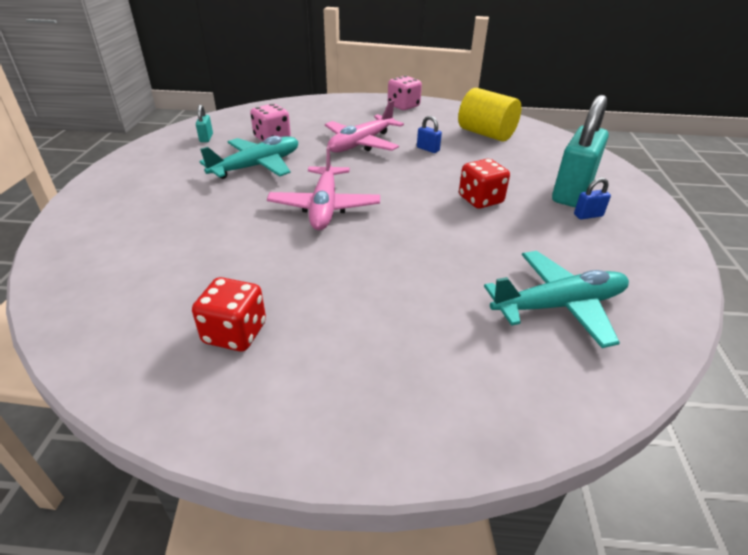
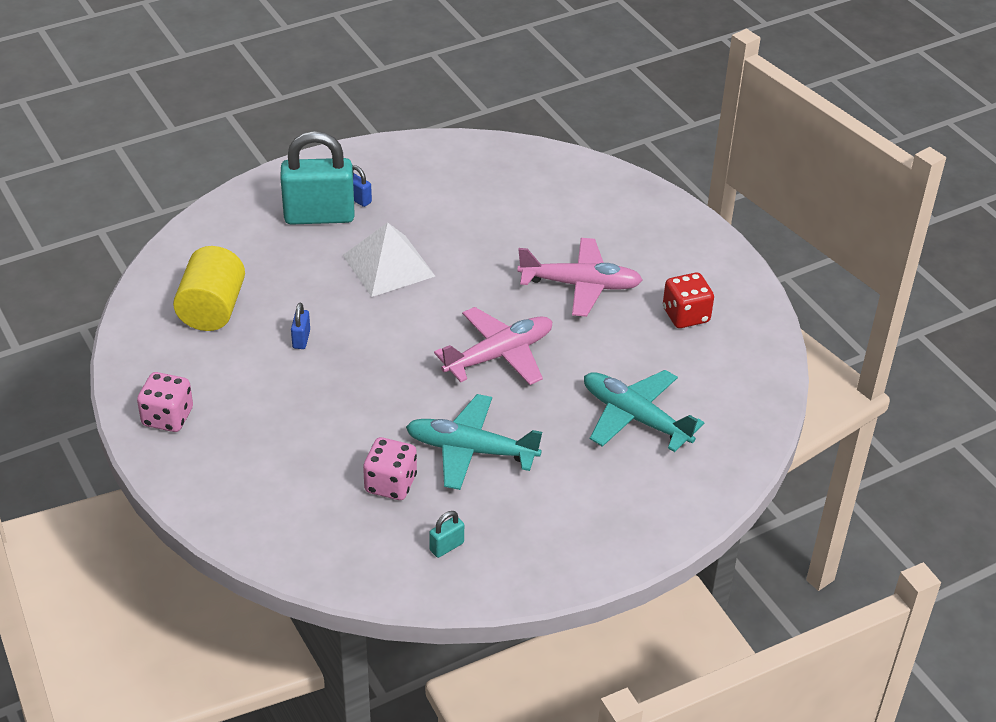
camera: 125 degrees left, 5 degrees up
pink plane [325,100,404,153] -> pink plane moved to [517,238,643,317]
red dice [459,159,510,209] -> white pyramid [343,223,435,297]
turquoise plane [484,251,629,348] -> turquoise plane moved to [584,370,704,452]

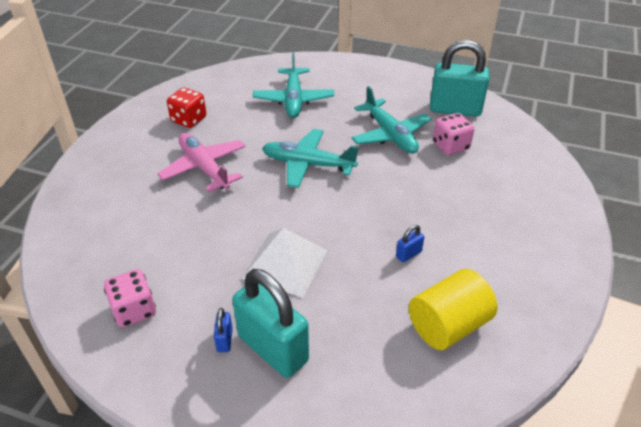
camera: 130 degrees left, 0 degrees up
pink dice [137,372,193,432] -> pink dice moved to [104,269,156,328]
turquoise padlock [429,511,464,558] -> turquoise padlock [430,40,489,117], size x2.45
pink plane [434,307,553,385] -> turquoise plane [262,129,359,188]

